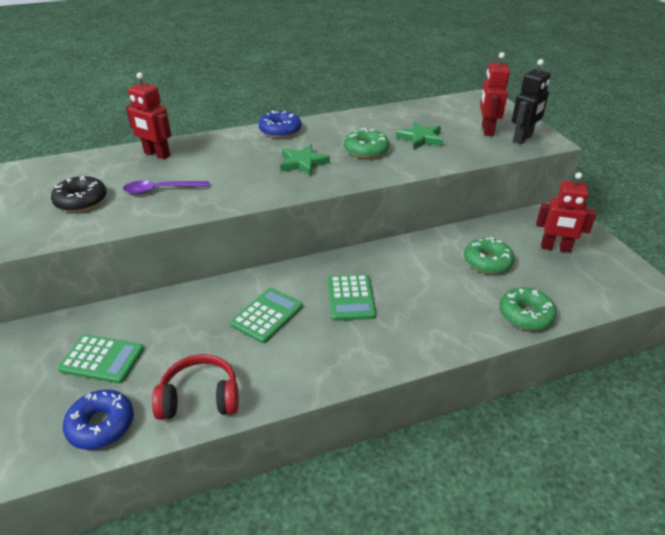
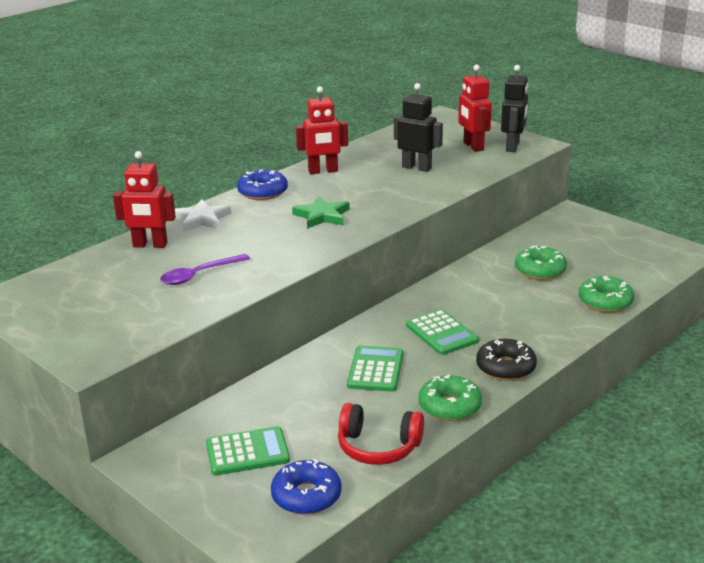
camera: 25 degrees left, 10 degrees down
black donut [51,176,107,212] -> black donut moved to [476,339,537,381]
red headphones [152,354,239,420] -> red headphones turned 135 degrees counterclockwise [338,403,424,465]
green donut [344,128,389,159] -> green donut moved to [419,375,482,421]
green star [396,121,443,149] -> black robot [394,83,443,172]
red robot [536,172,597,253] -> red robot moved to [296,86,348,174]
none -> white star [175,199,231,232]

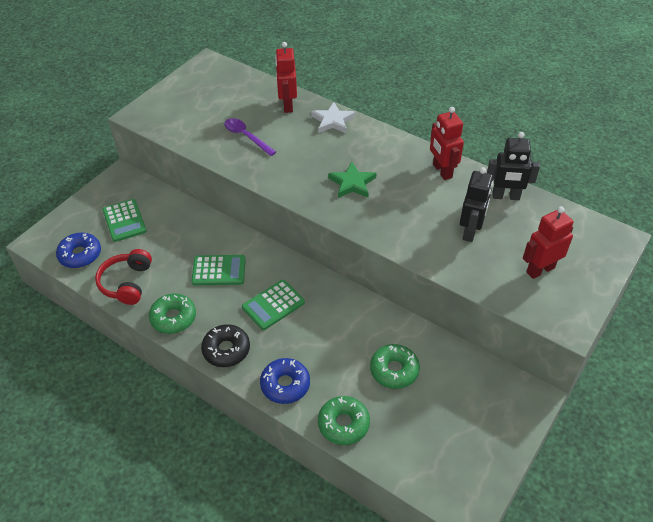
camera: 80 degrees right, 20 degrees up
blue donut [237,169,288,200] -> blue donut moved to [260,358,310,404]
black robot [501,65,528,152] -> black robot moved to [487,132,540,200]

